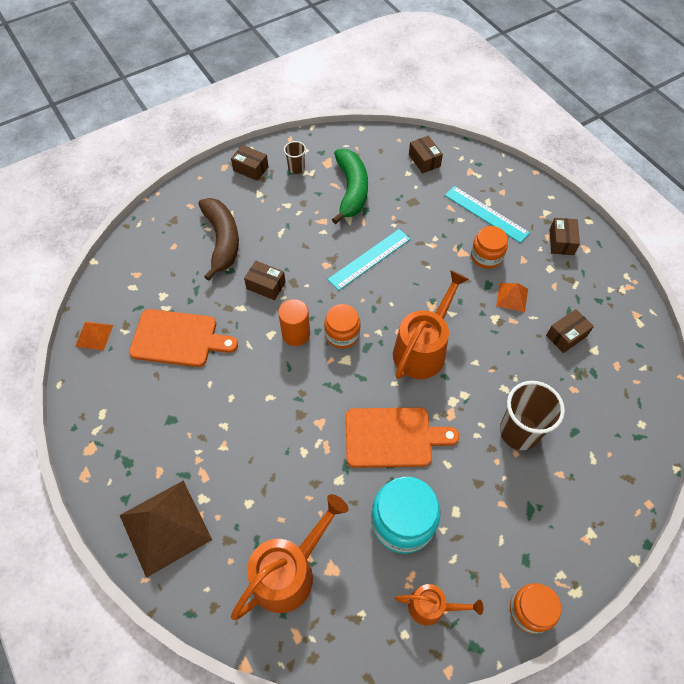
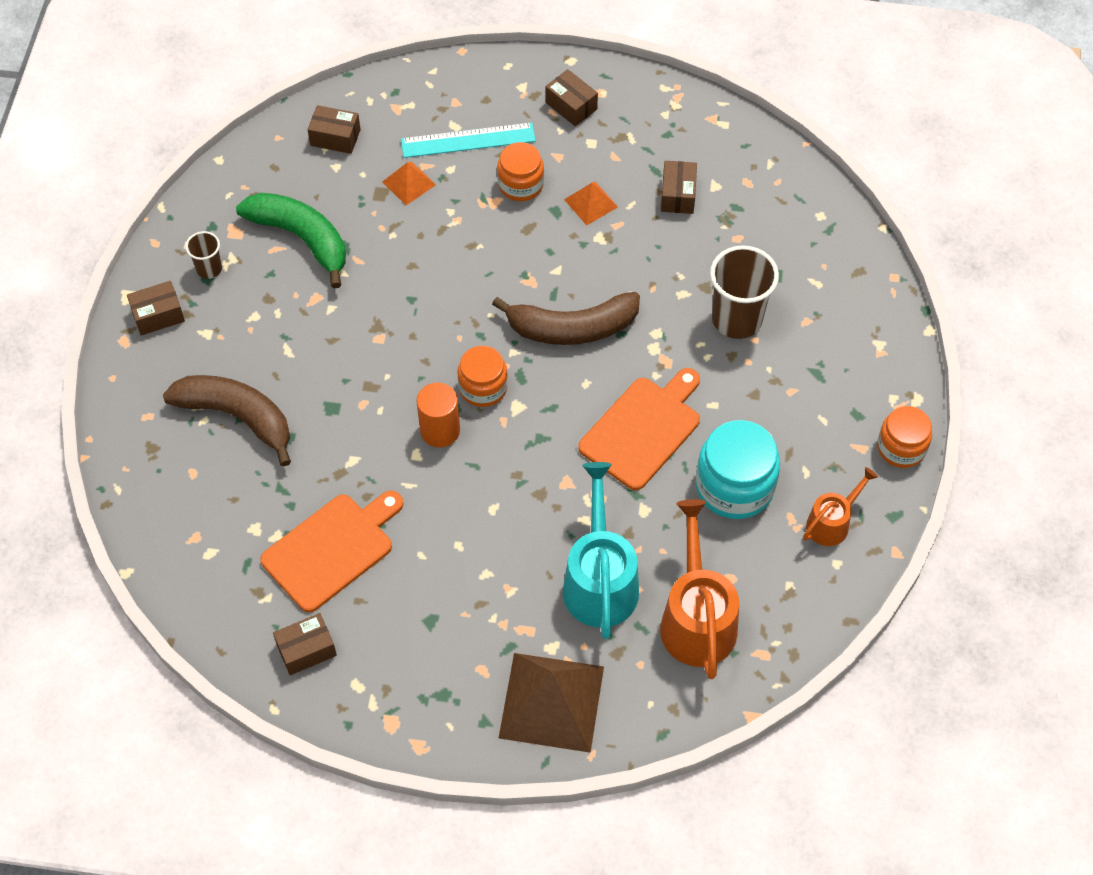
camera: 50 degrees left, 0 degrees up
orange pyramid [75,321,113,351] -> orange pyramid moved to [382,162,436,205]
brown box [244,261,286,300] -> brown box moved to [273,613,337,675]
turquoise ruler [327,229,410,291] -> none
orange watering can [393,270,469,379] -> brown banana [492,292,640,345]
none -> turquoise watering can [563,462,639,639]

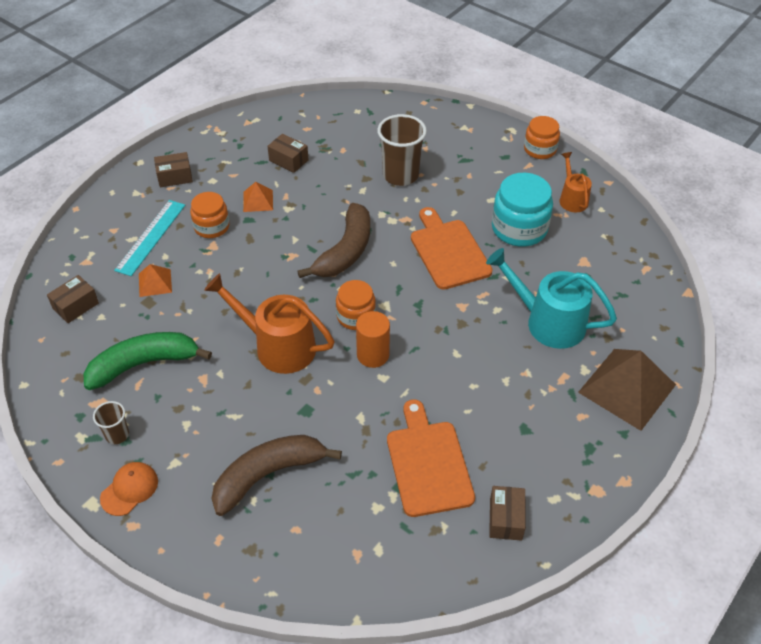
camera: 60 degrees left, 10 degrees down
brown box [127,281,185,336] -> orange cap [100,462,158,516]
orange watering can [660,499,739,679] -> orange watering can moved to [204,273,335,374]

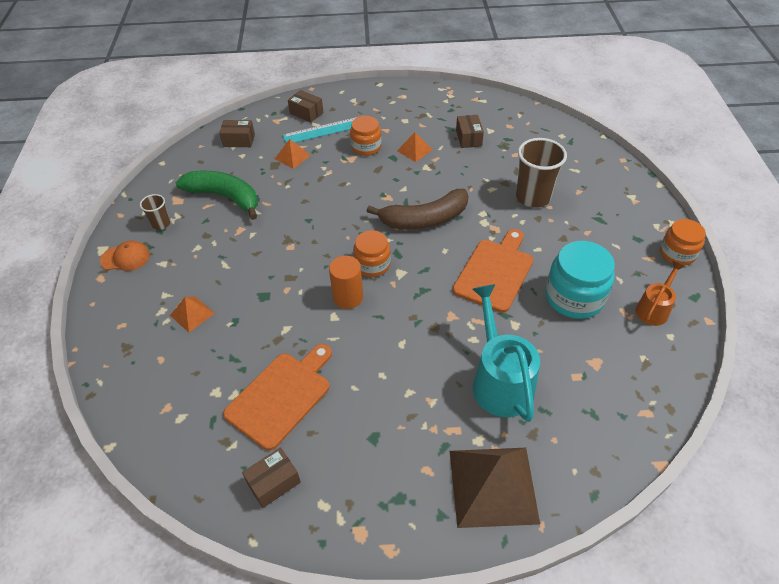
camera: 50 degrees right, 0 degrees up
brown box [154,152,193,188] -> brown box moved to [288,90,323,122]
orange watering can [204,273,335,374] -> none
brown banana [211,435,342,516] -> orange pyramid [170,297,215,332]

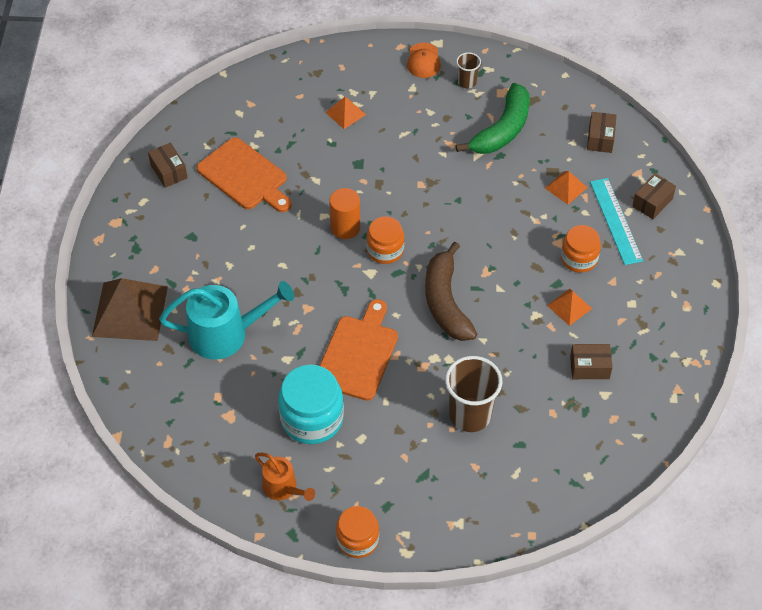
camera: 95 degrees right, 5 degrees up
orange cutting board [453,229,533,313] -> orange cutting board turned 105 degrees counterclockwise [319,299,398,401]

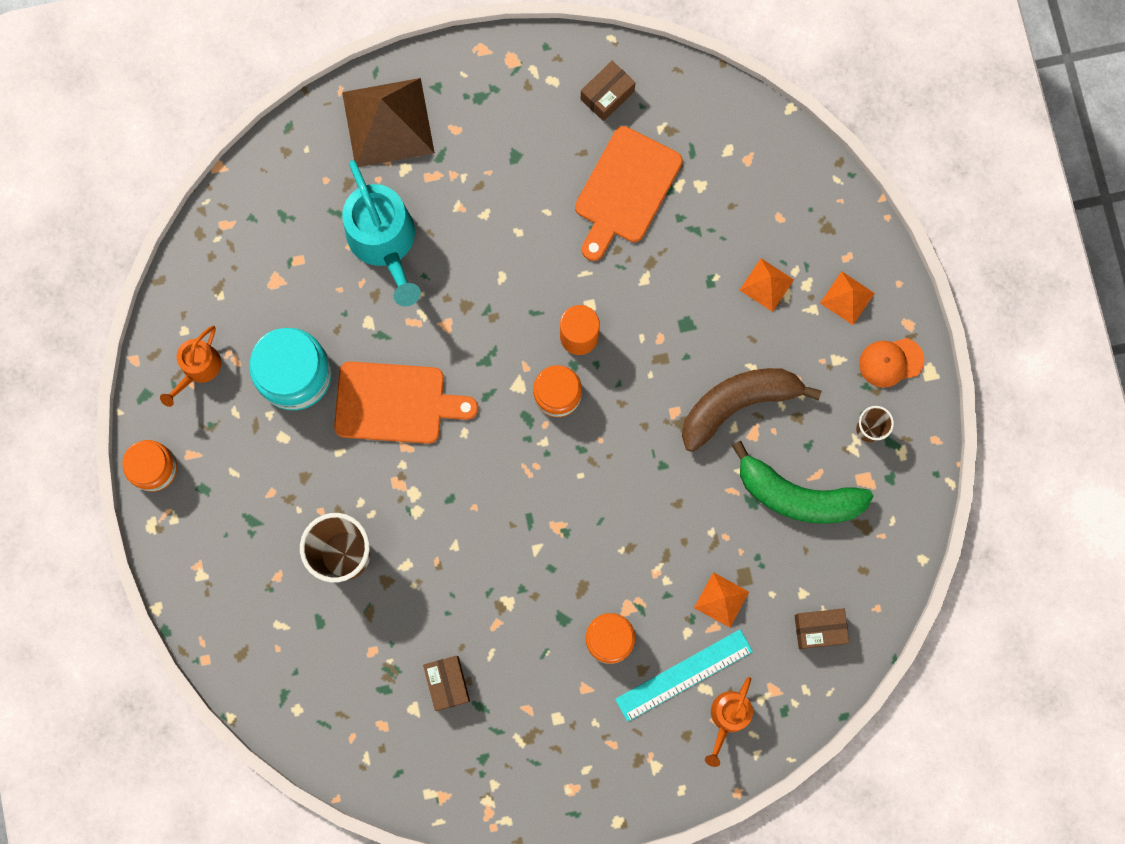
camera: 75 degrees right, 25 degrees up
brown banana [425,242,477,341] -> brown banana moved to [682,368,821,452]
orange pyramid [547,289,592,326] -> orange pyramid moved to [820,271,875,325]
brown box [632,173,676,219] -> orange watering can [705,677,753,767]

